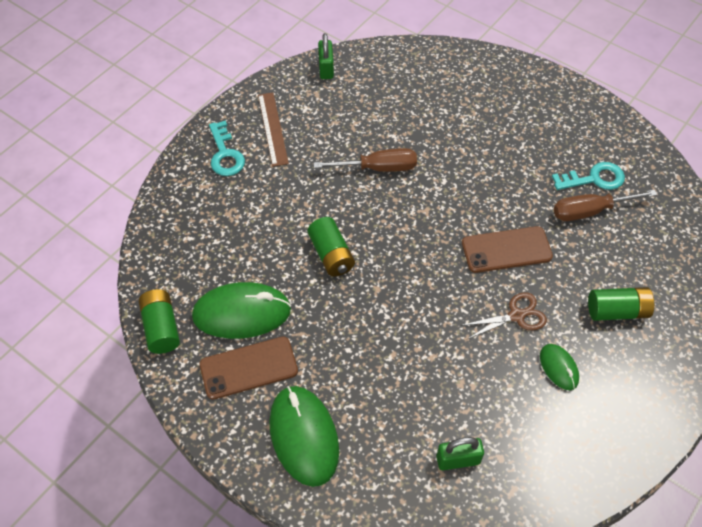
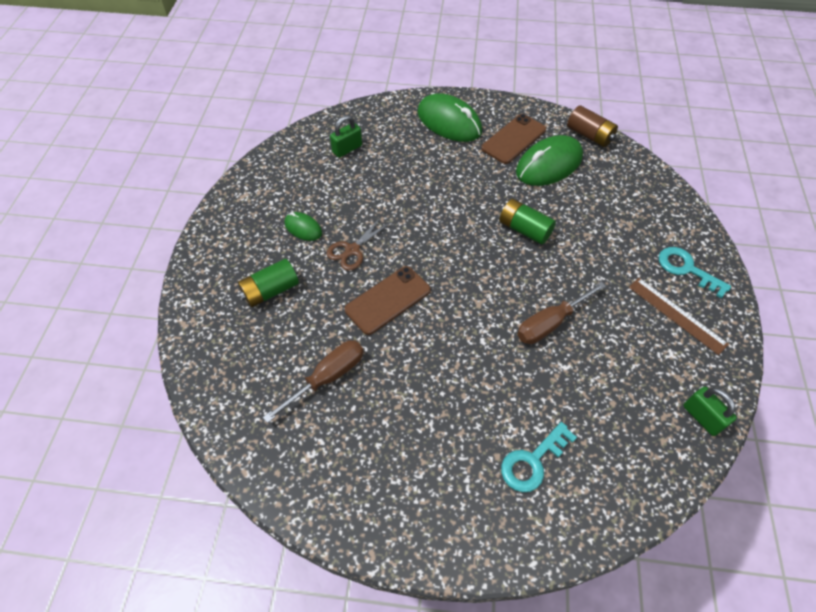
camera: 150 degrees right, 0 degrees up
green battery [138,289,180,354] -> brown battery [567,105,618,147]
turquoise key [552,162,625,190] -> turquoise key moved to [501,422,577,492]

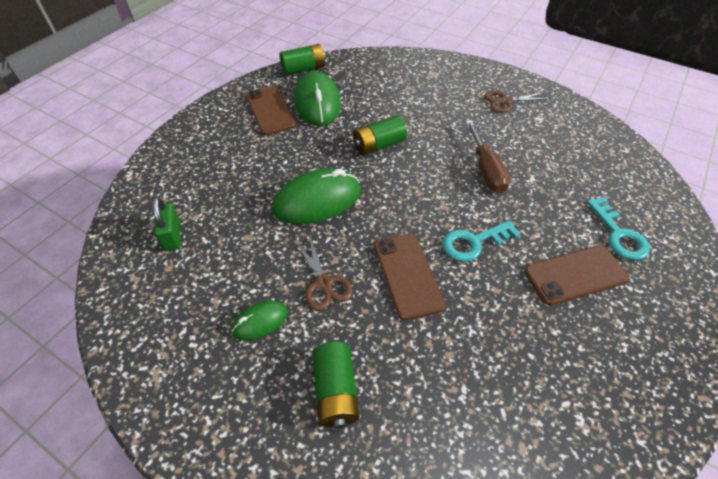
camera: 65 degrees left, 5 degrees down
brown screwdriver [263,340,364,423] -> none
green mouse [417,93,482,142] -> green mouse moved to [272,169,361,224]
brown battery [567,105,618,147] -> green battery [279,44,326,75]
brown ruler [629,278,729,355] -> brown scissors [484,91,552,113]
turquoise key [658,247,731,298] -> turquoise key moved to [442,220,521,262]
green padlock [683,387,737,436] -> none
none -> brown phone [524,245,629,306]

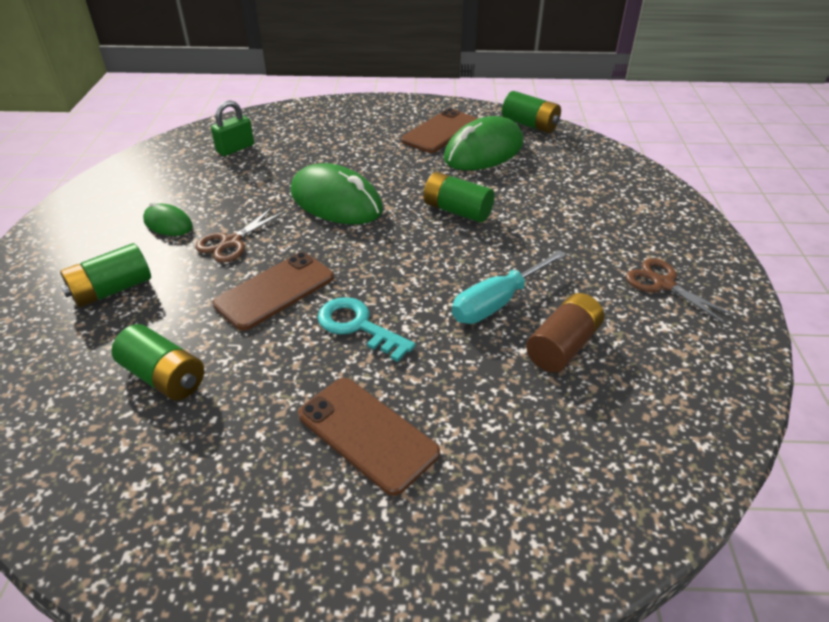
camera: 60 degrees right, 10 degrees down
brown screwdriver [465,120,510,193] -> turquoise screwdriver [452,250,566,324]
turquoise key [587,197,650,260] -> none
none -> green battery [111,324,204,400]
none -> brown battery [526,293,604,373]

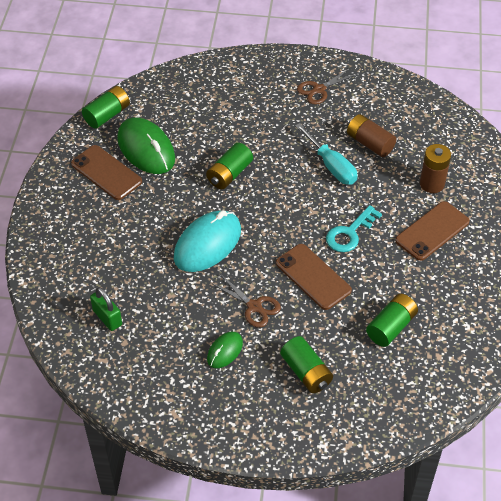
camera: 85 degrees left, 10 degrees up
green mouse [291,163,383,224] -> turquoise mouse [174,210,241,272]
none -> brown battery [420,144,451,193]

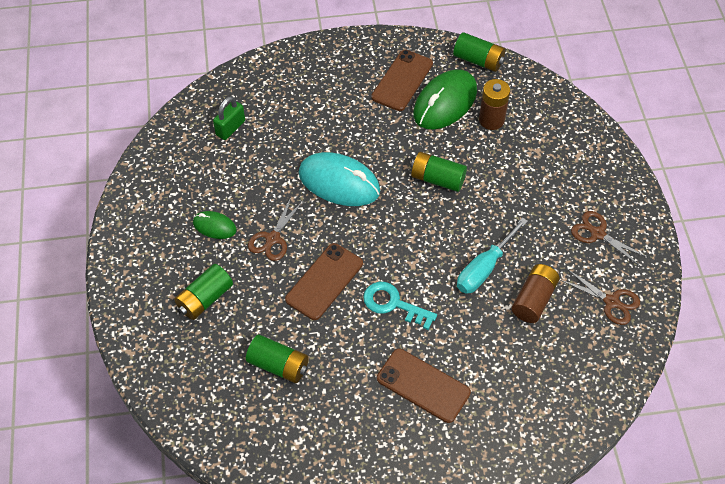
camera: 75 degrees right, 5 degrees up
brown battery [420,144,451,193] -> brown battery moved to [479,79,510,130]
none -> brown scissors [560,269,640,325]

